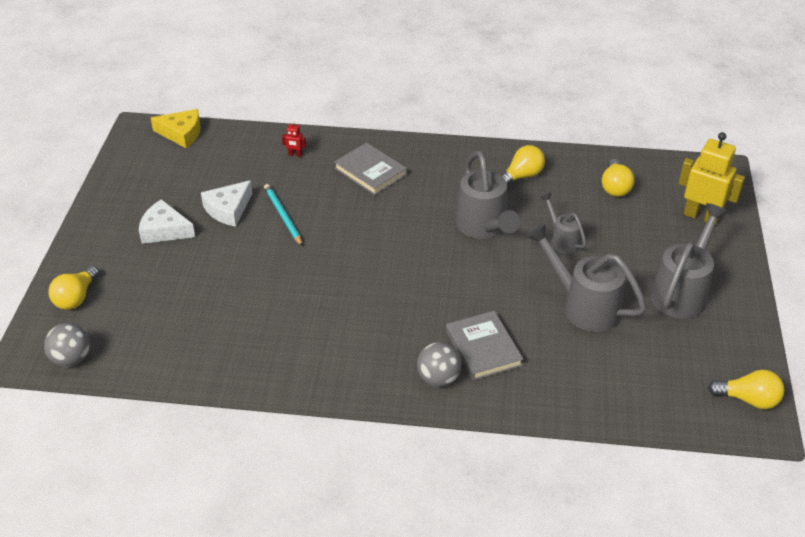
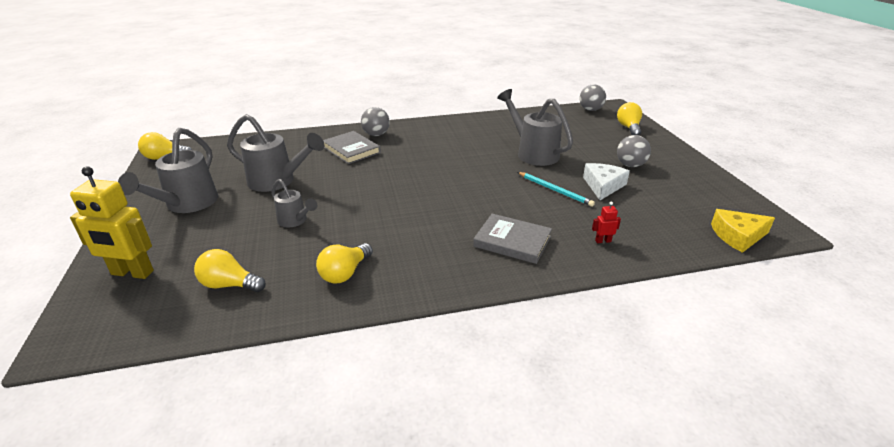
camera: 160 degrees right, 10 degrees down
white cheese [139,199,195,244] -> grey ball [617,135,651,167]
grey watering can [456,151,520,239] -> grey watering can moved to [497,89,573,166]
yellow light bulb [602,159,634,197] -> yellow light bulb turned 60 degrees counterclockwise [194,249,266,292]

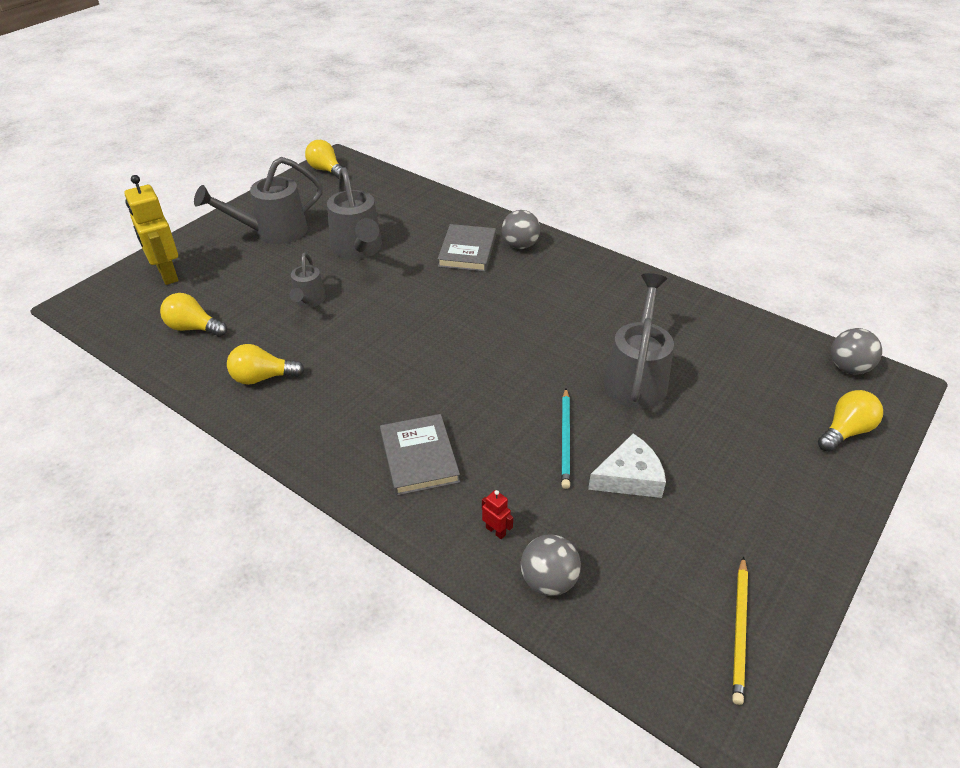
camera: 50 degrees right, 10 degrees up
yellow light bulb [194,249,266,292] -> yellow light bulb turned 45 degrees counterclockwise [160,293,227,337]
grey ball [617,135,651,167] -> grey ball moved to [521,534,581,596]
yellow cheese [711,209,775,253] -> none
none -> yellow pencil [732,556,748,705]

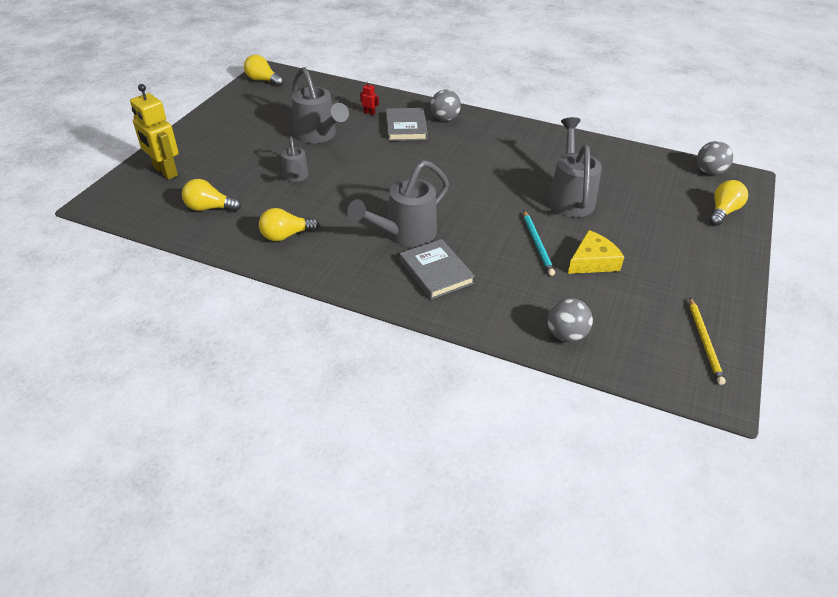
camera: 15 degrees left, 0 degrees up
grey watering can [194,157,323,244] -> grey watering can moved to [347,160,449,247]
red robot [482,490,513,539] -> red robot moved to [360,81,379,115]
white cheese [588,433,666,498] -> yellow cheese [568,230,624,274]

